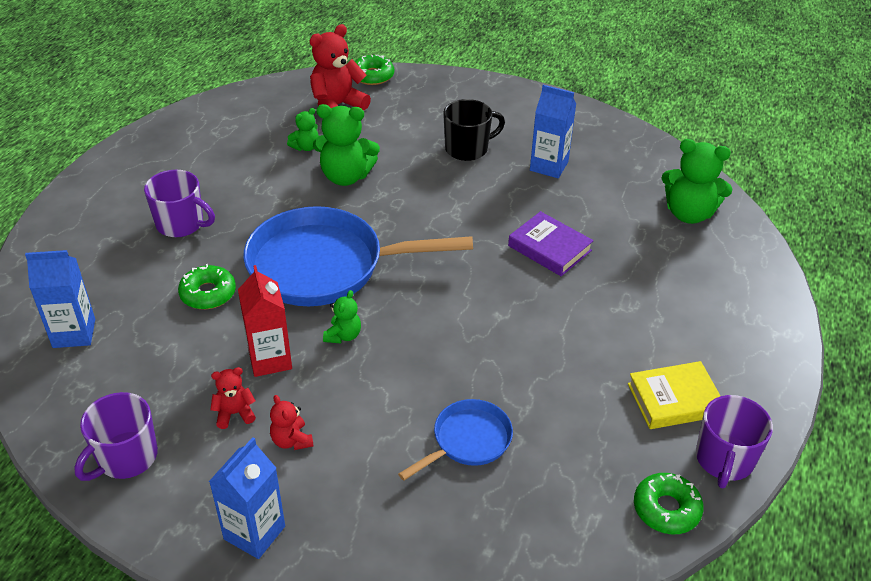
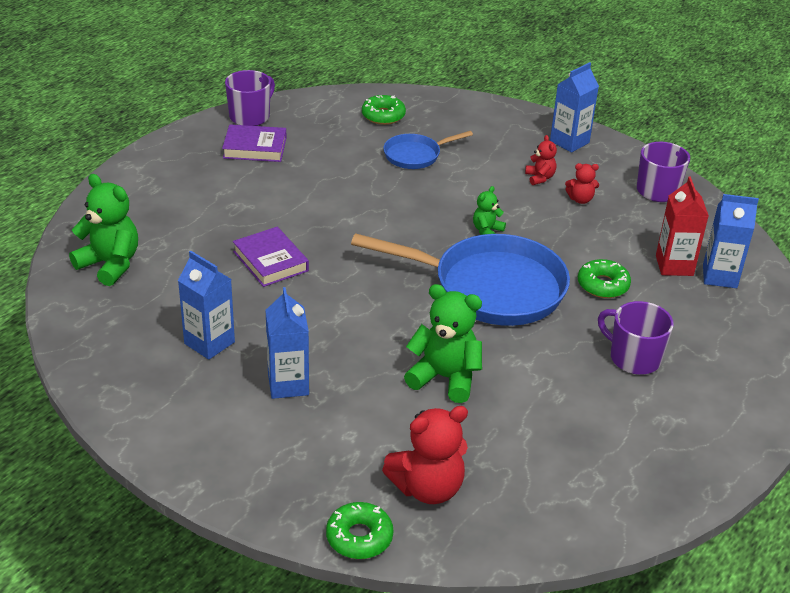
camera: 165 degrees left, 5 degrees down
red carton [238,265,292,377] -> red carton moved to [656,176,709,276]
green teddy bear [287,108,319,151] -> none
black mug [443,99,505,161] -> blue carton [266,287,309,399]
yellow book [628,361,720,429] -> purple book [222,125,286,162]
green donut [634,473,704,534] -> green donut moved to [362,95,406,125]

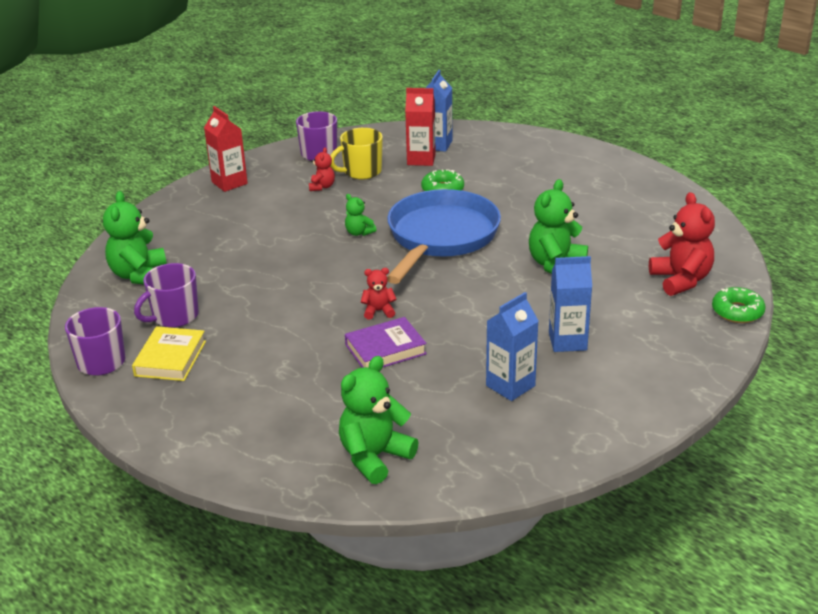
camera: 80 degrees left, 5 degrees down
purple book [222,125,286,162] -> yellow book [132,326,206,381]
green donut [362,95,406,125] -> green teddy bear [103,191,167,284]
blue pan [383,131,473,169] -> none
red teddy bear [525,135,557,185] -> red teddy bear moved to [361,268,397,320]
blue carton [550,62,599,153] -> red carton [204,106,248,192]
purple mug [598,301,674,375] -> purple mug moved to [134,263,199,327]
none -> yellow mug [330,128,383,179]

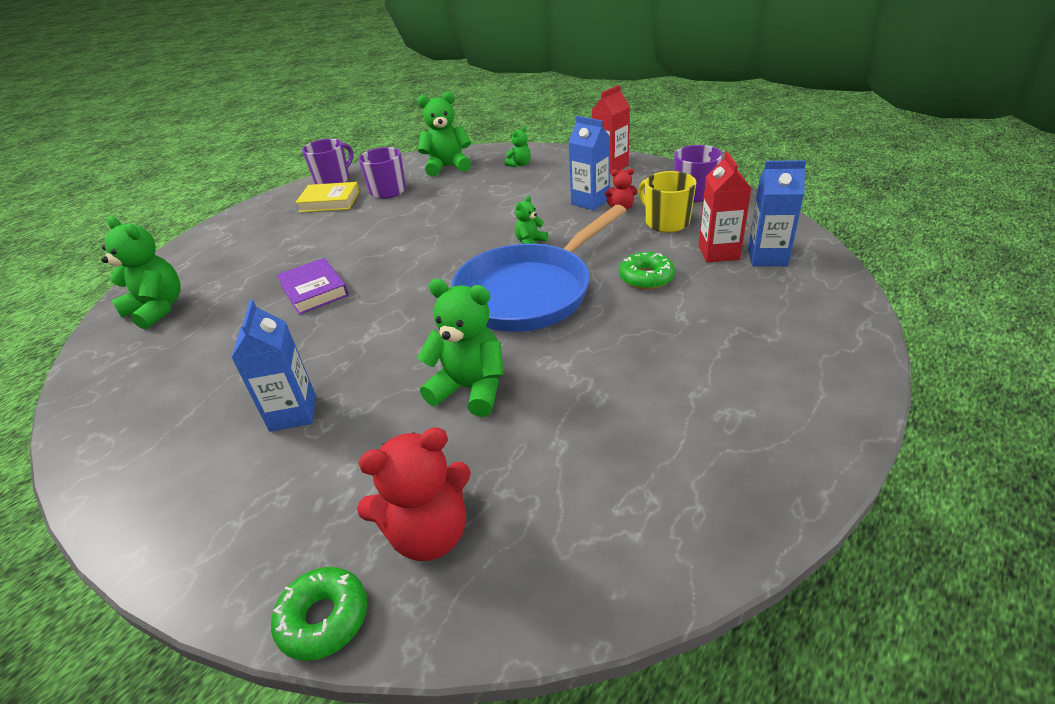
camera: 85 degrees right, 5 degrees up
red teddy bear [361,268,397,320] -> none
blue pan [387,189,501,284] -> blue pan turned 120 degrees clockwise [451,204,627,332]
blue carton [486,292,538,401] -> blue carton moved to [568,116,610,211]
none -> green teddy bear [505,126,531,167]

